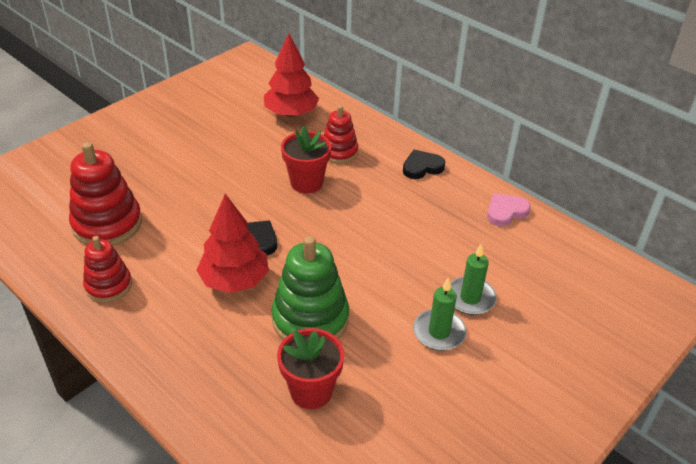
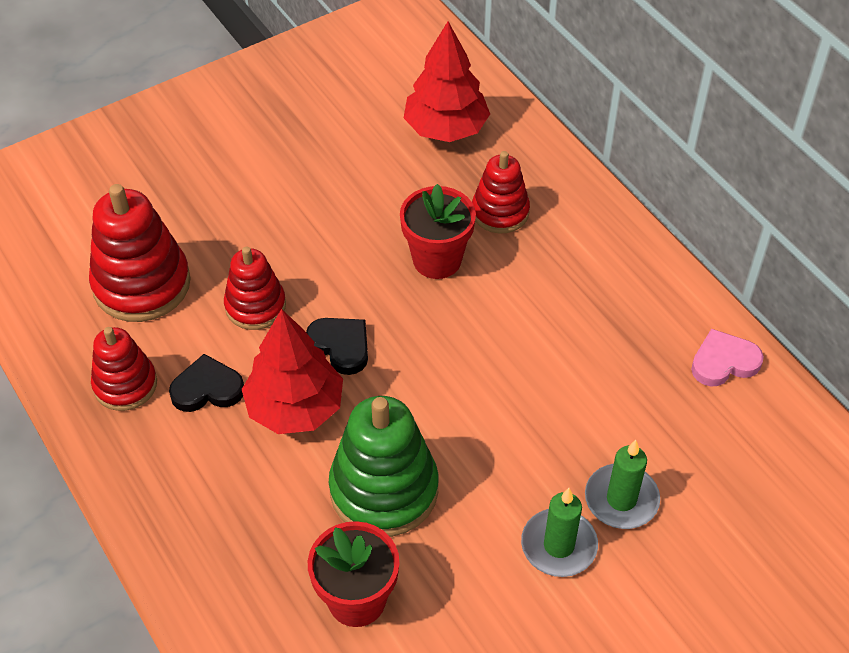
camera: 15 degrees right, 10 degrees up
black heart [403,150,446,179] -> black heart moved to [169,354,244,412]
none -> red stacking toy [224,246,286,330]

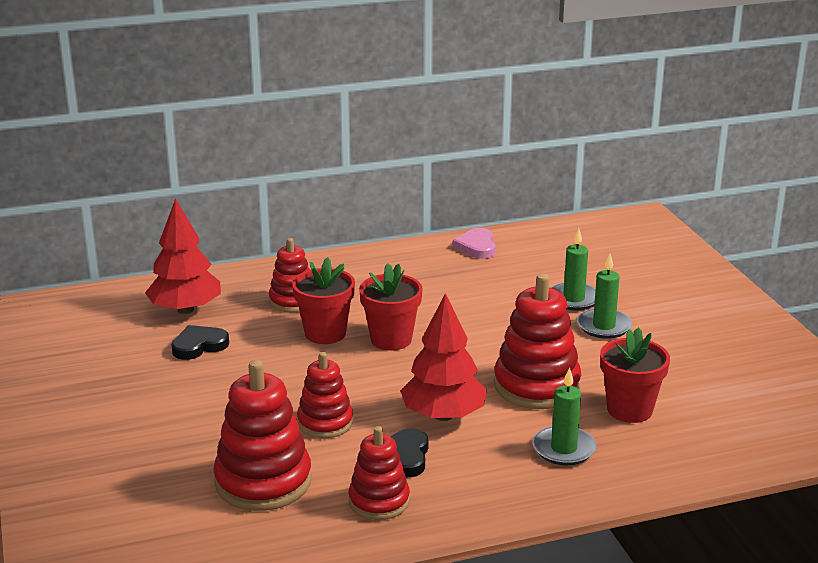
camera: 75 degrees left, 25 degrees down
black heart [306,318,368,375] -> black heart moved to [171,325,229,360]
green stacking toy [329,396,439,537] -> red stacking toy [494,273,581,409]
none -> red flower pot [359,264,423,351]
none -> green candle [532,367,597,465]

